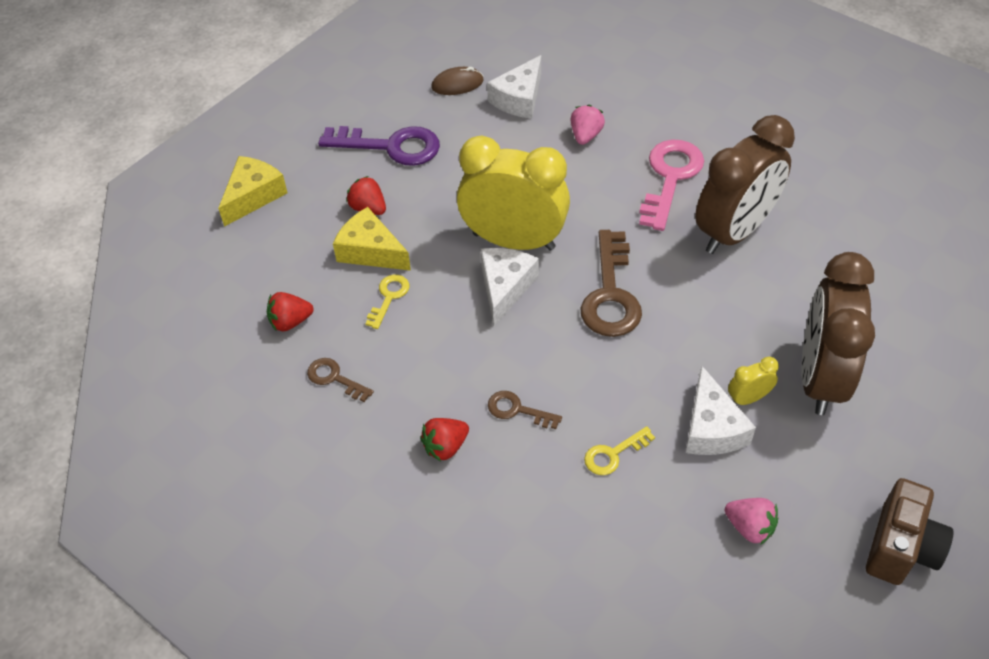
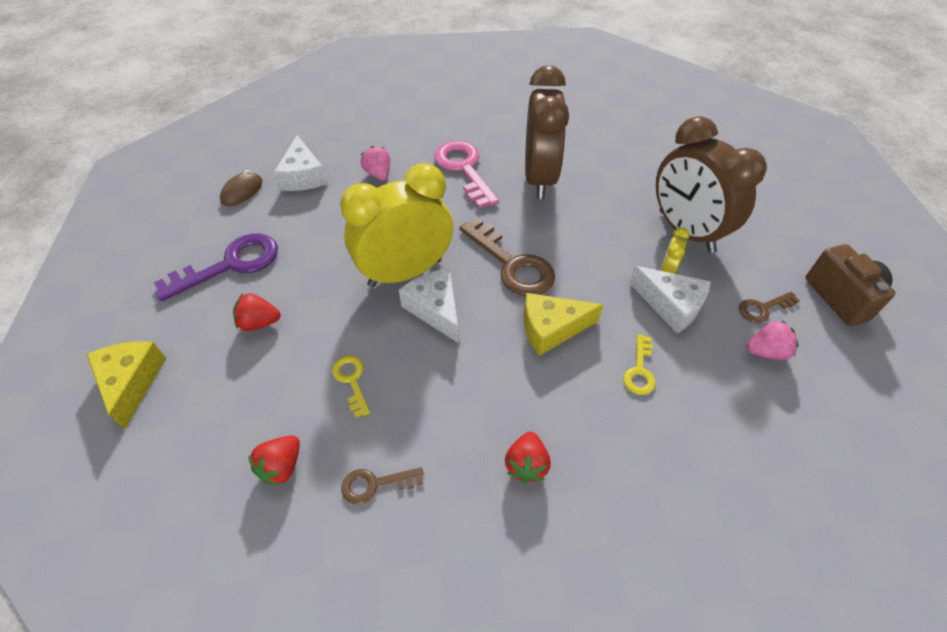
camera: 45 degrees left, 0 degrees up
yellow cheese [333,207,411,271] -> yellow cheese moved to [524,293,604,356]
brown key [488,391,562,429] -> brown key moved to [739,292,800,323]

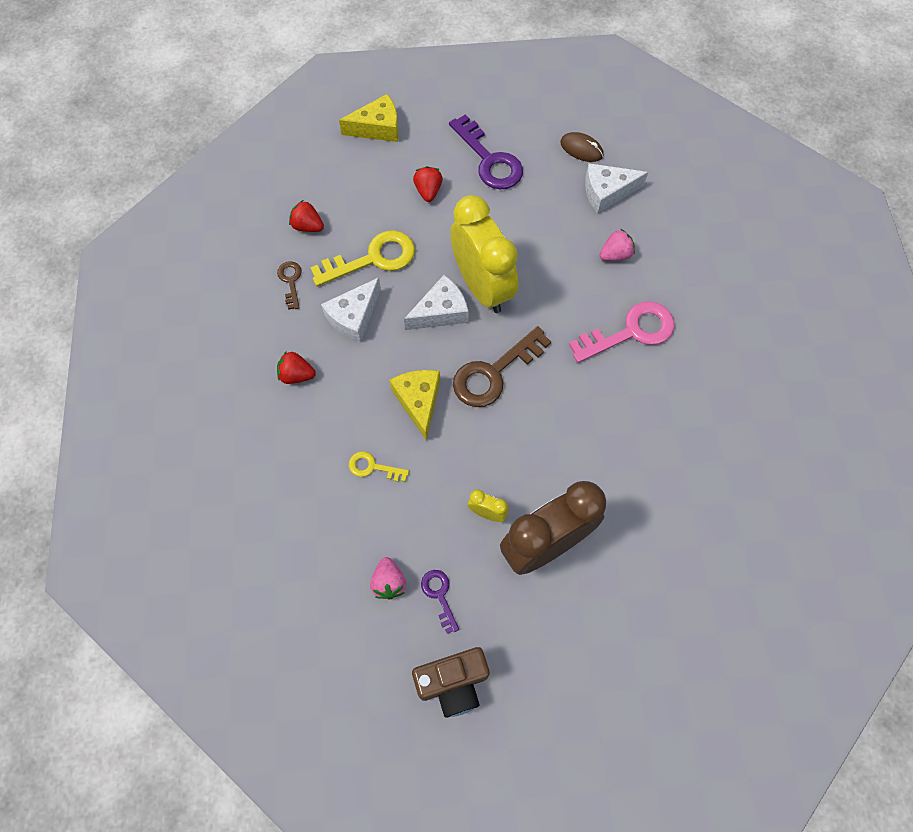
camera: 90 degrees right, 15 degrees up
yellow key [332,355,370,417] -> yellow key [310,230,415,286], size x1.95
brown clock [525,65,569,199] -> none
white cheese [629,266,711,334] -> white cheese moved to [321,277,381,342]
brown key [739,292,800,323] -> purple key [421,570,459,634]

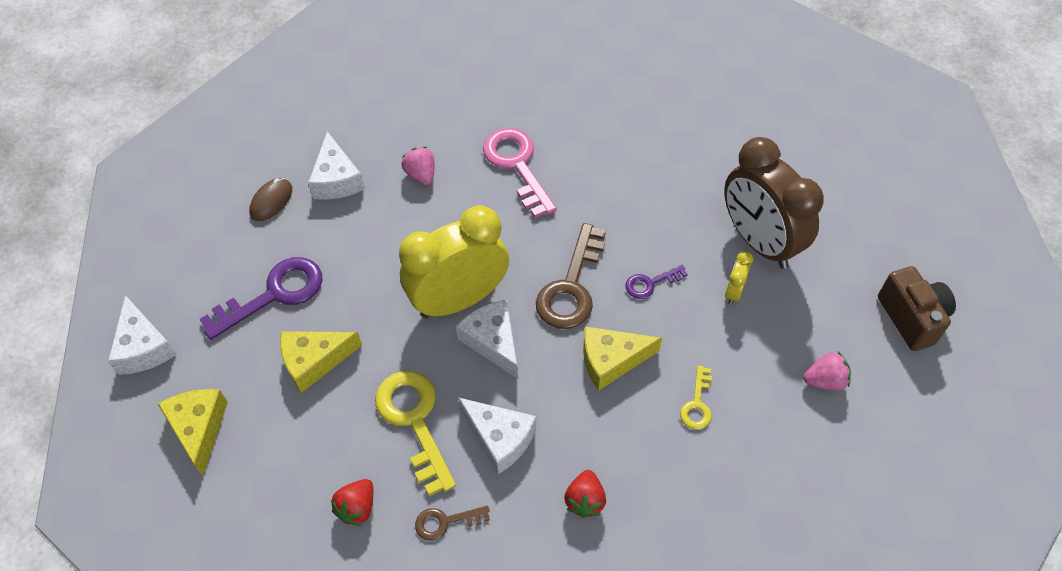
camera: 90 degrees left, 10 degrees down
red strawberry [413,166,443,202] -> yellow cheese [280,331,362,393]
purple key [421,570,459,634] -> purple key moved to [626,265,688,299]
brown key [453,326,551,407] -> brown key turned 60 degrees clockwise [536,223,606,329]
none -> white cheese [108,295,177,375]

